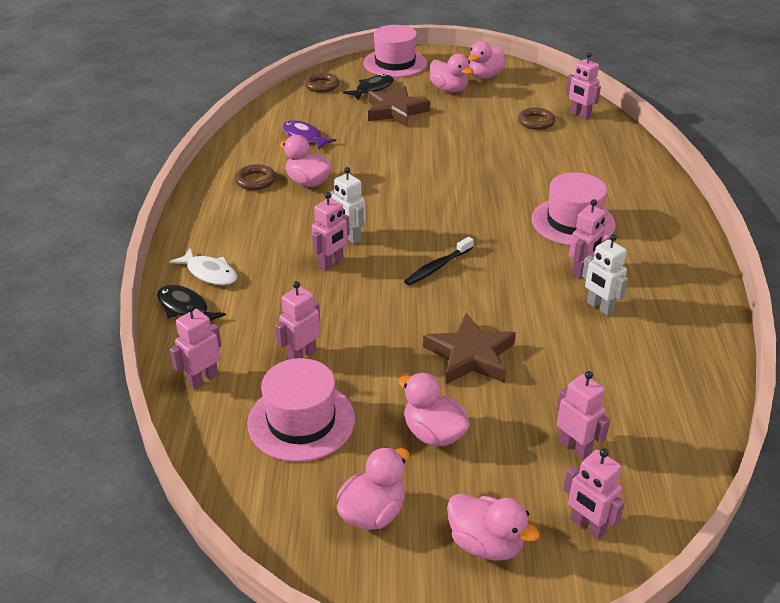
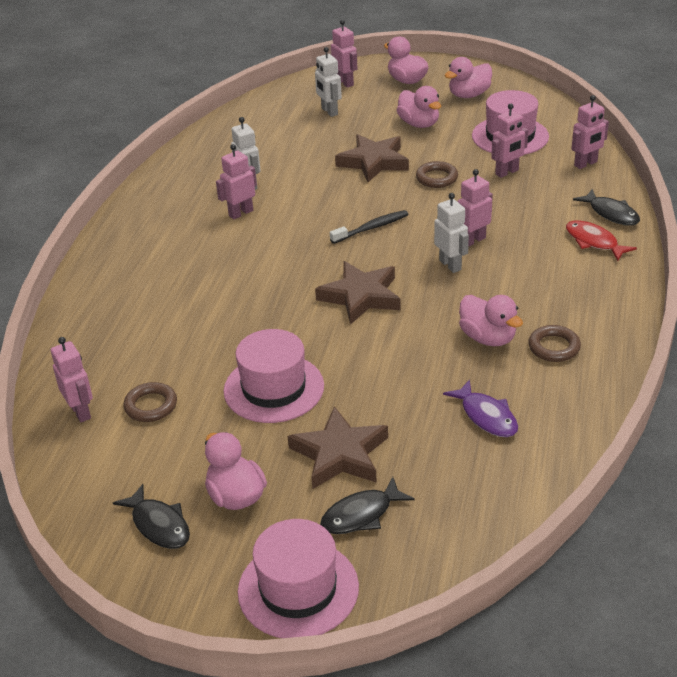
camera: 165 degrees left, 0 degrees up
white fish [169,248,237,286] -> red fish [566,220,637,261]
brown ring [304,72,339,92] -> brown ring moved to [416,161,458,188]
pink duck [468,41,506,79] -> black fish [113,484,190,549]
pink hat [532,172,616,246] -> pink hat moved to [224,329,324,423]
pink robot [557,371,610,460] -> white robot [315,47,342,117]
none -> brown star [315,261,401,325]

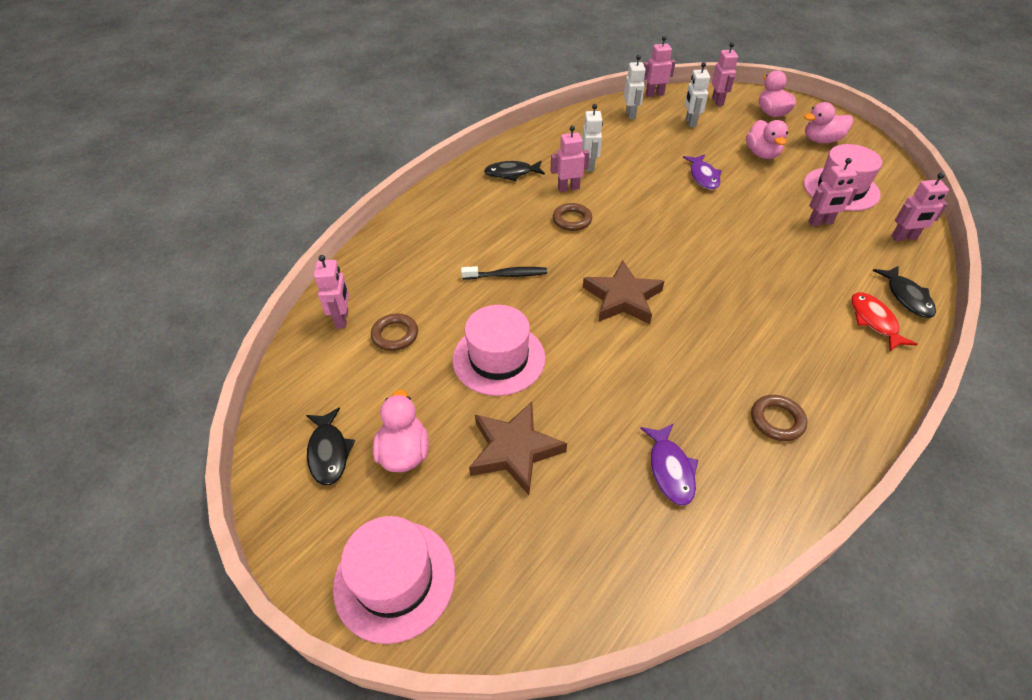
camera: 25 degrees right, 10 degrees up
black fish [320,477,414,534] -> black fish moved to [484,161,545,181]
black toothbrush [330,210,409,244] -> black toothbrush moved to [461,266,547,280]
brown star [335,134,409,182] -> purple fish [683,154,722,190]
brown ring [416,161,458,188] -> brown ring moved to [553,203,592,231]
white robot [434,193,469,273] -> white robot moved to [624,55,646,119]
pink robot [457,169,493,247] -> pink robot moved to [644,36,676,97]
pink duck [459,295,523,346] -> none

